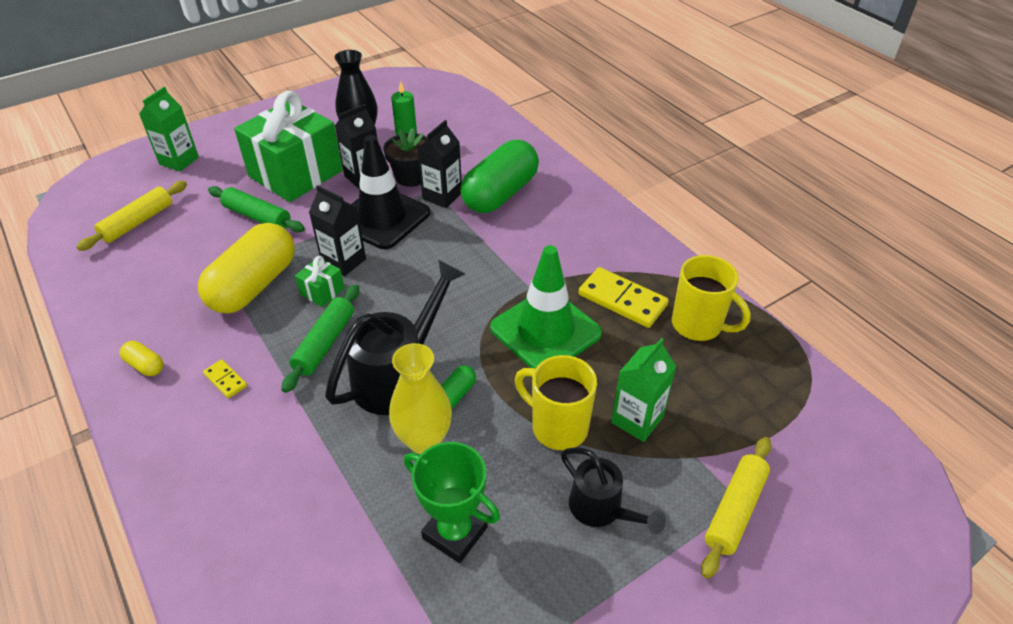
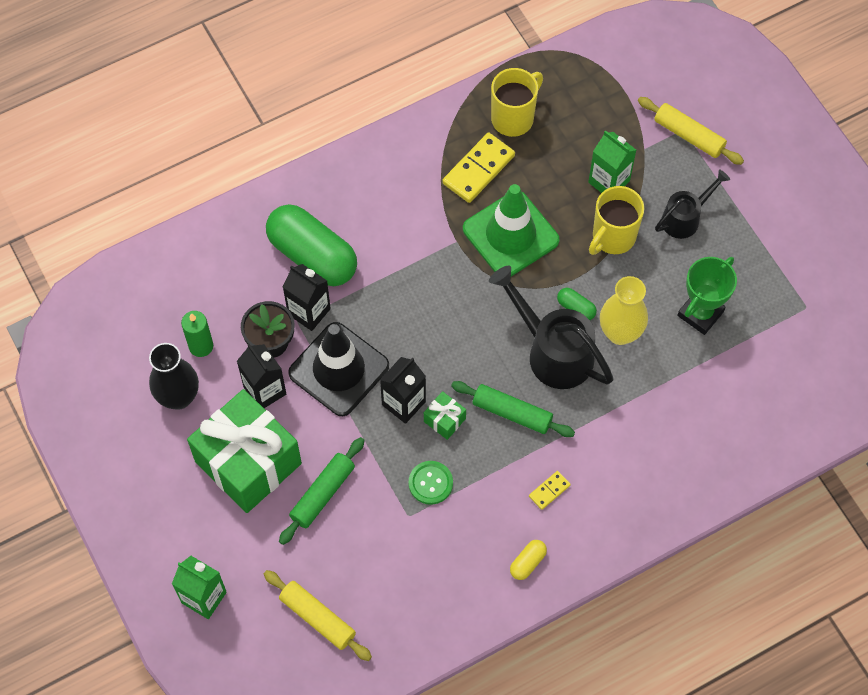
camera: 85 degrees left, 20 degrees up
yellow capsule [198,223,295,313] -> green button [409,461,453,505]

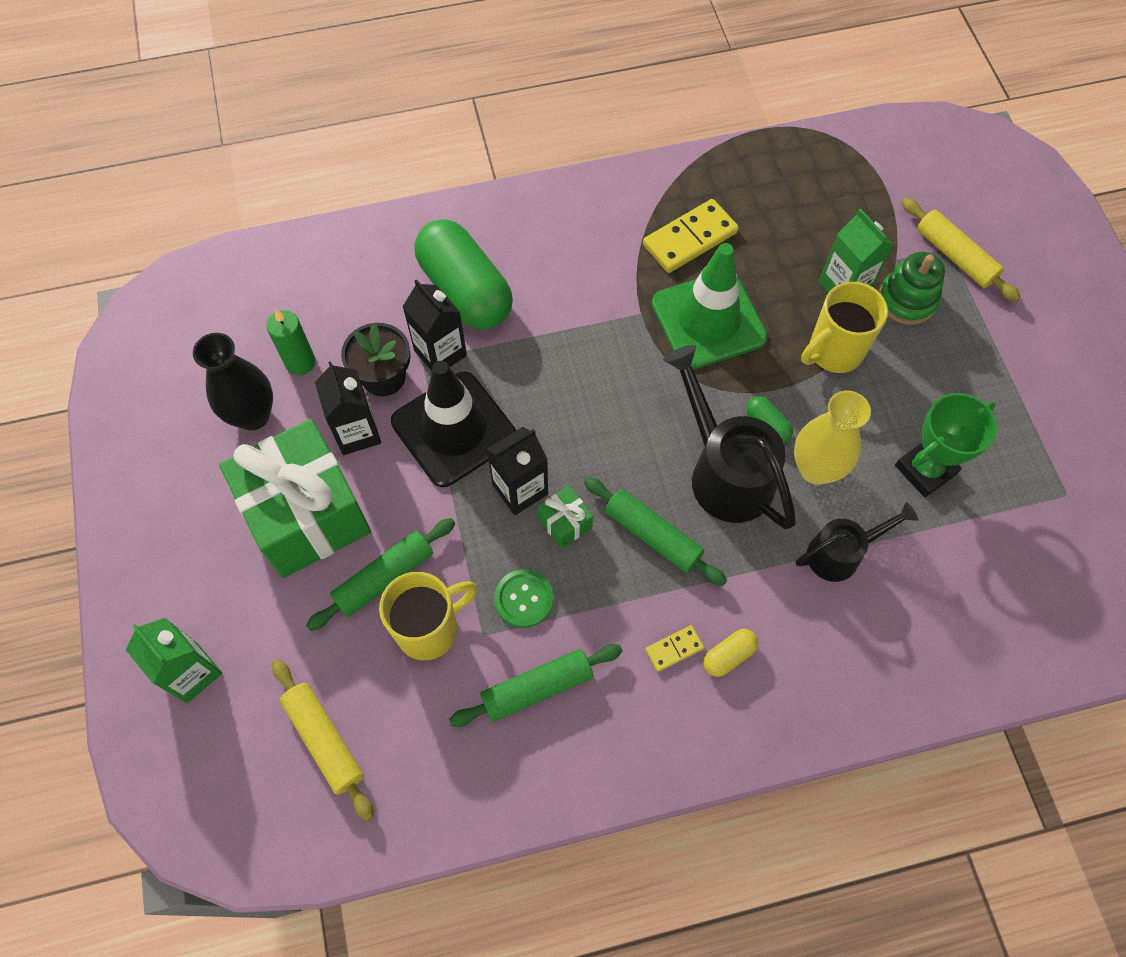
camera: 15 degrees right, 0 degrees up
yellow mug [491,68,543,137] -> yellow mug moved to [379,572,477,660]
yellow capsule [510,540,547,580] -> yellow capsule moved to [703,629,758,677]
black watering can [655,169,730,239] -> black watering can moved to [796,502,918,582]
none -> green rolling pin [449,644,622,727]
none -> green stacking toy [879,252,945,325]

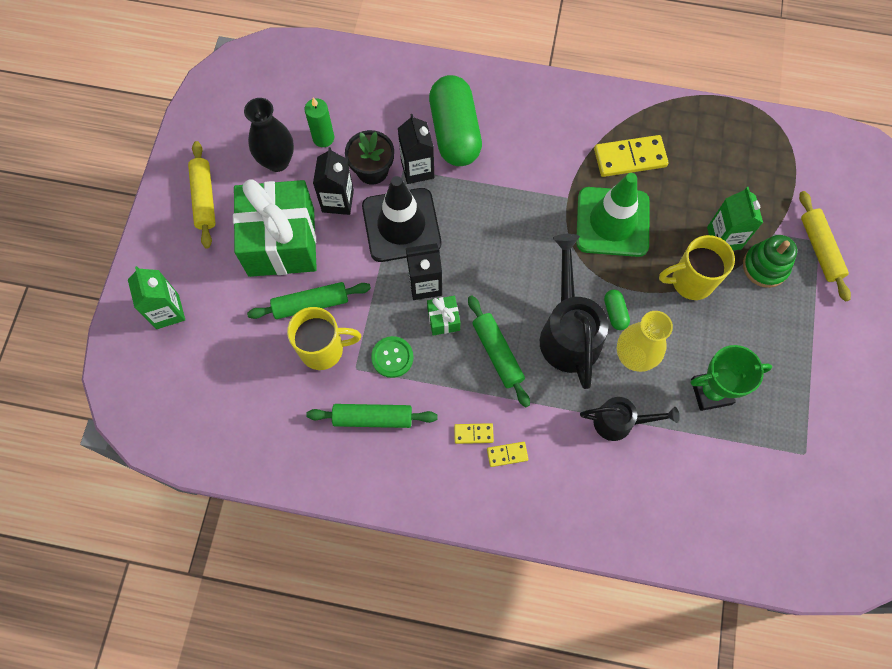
camera: 25 degrees right, 5 degrees up
yellow rolling pin [272,659,374,821] -> yellow rolling pin moved to [188,141,216,249]
yellow capsule [703,629,758,677] -> yellow domino [487,442,528,467]

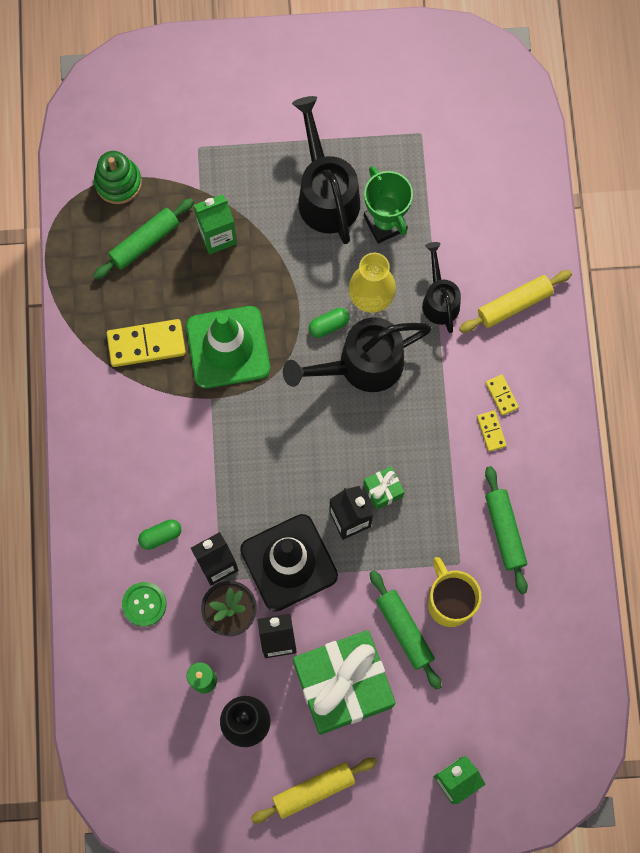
camera: 105 degrees left, 5 degrees up
green button [371,336,413,378] -> green button moved to [122,582,167,627]
green capsule [429,75,482,166] -> green capsule [138,519,181,550], size x0.41
green rolling pin [468,296,530,408] -> green rolling pin moved to [93,198,194,280]
yellow domino [594,135,669,177] -> yellow domino turned 75 degrees counterclockwise [106,319,186,367]
yellow mug [659,235,735,300] -> none
green stacking toy [743,235,797,288] -> green stacking toy moved to [94,151,142,204]
yellow rolling pin [799,191,851,302] -> yellow rolling pin moved to [459,270,572,333]
none -> black watering can [292,96,360,244]

